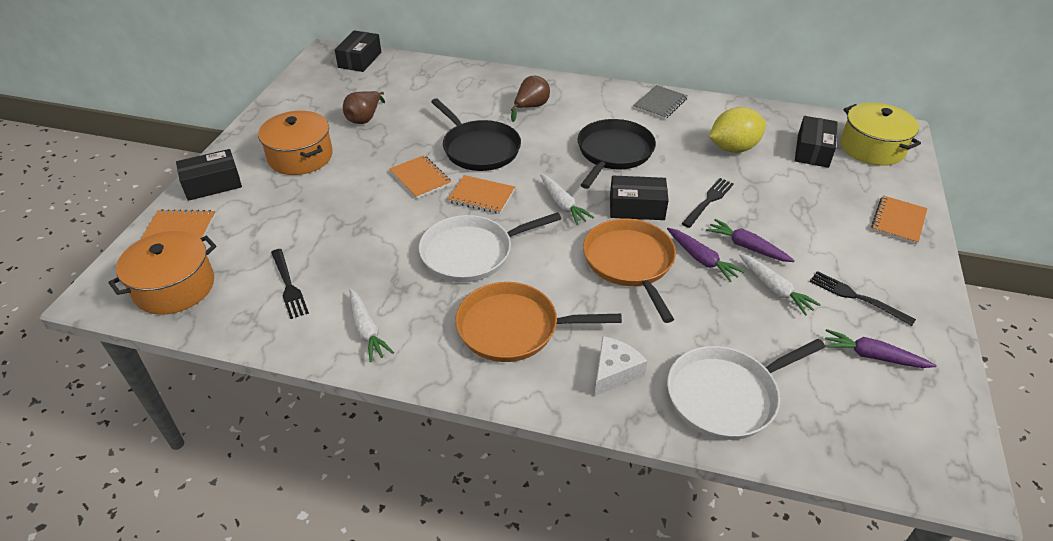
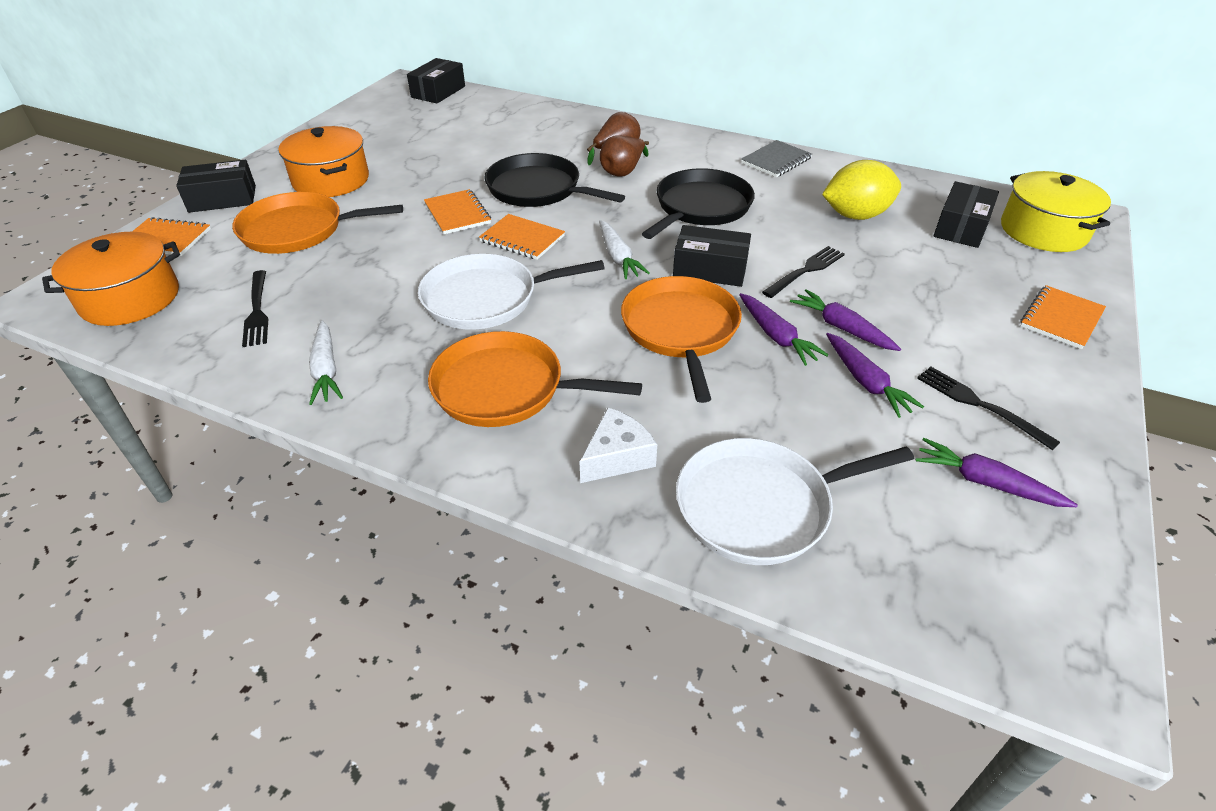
camera: 10 degrees right, 0 degrees up
brown pear [343,91,385,124] -> brown pear moved to [600,135,649,177]
black pan [431,98,521,171] -> black pan turned 150 degrees clockwise [484,153,625,207]
white carrot [739,254,821,316] -> purple carrot [826,333,924,418]
none -> orange pan [232,192,403,254]

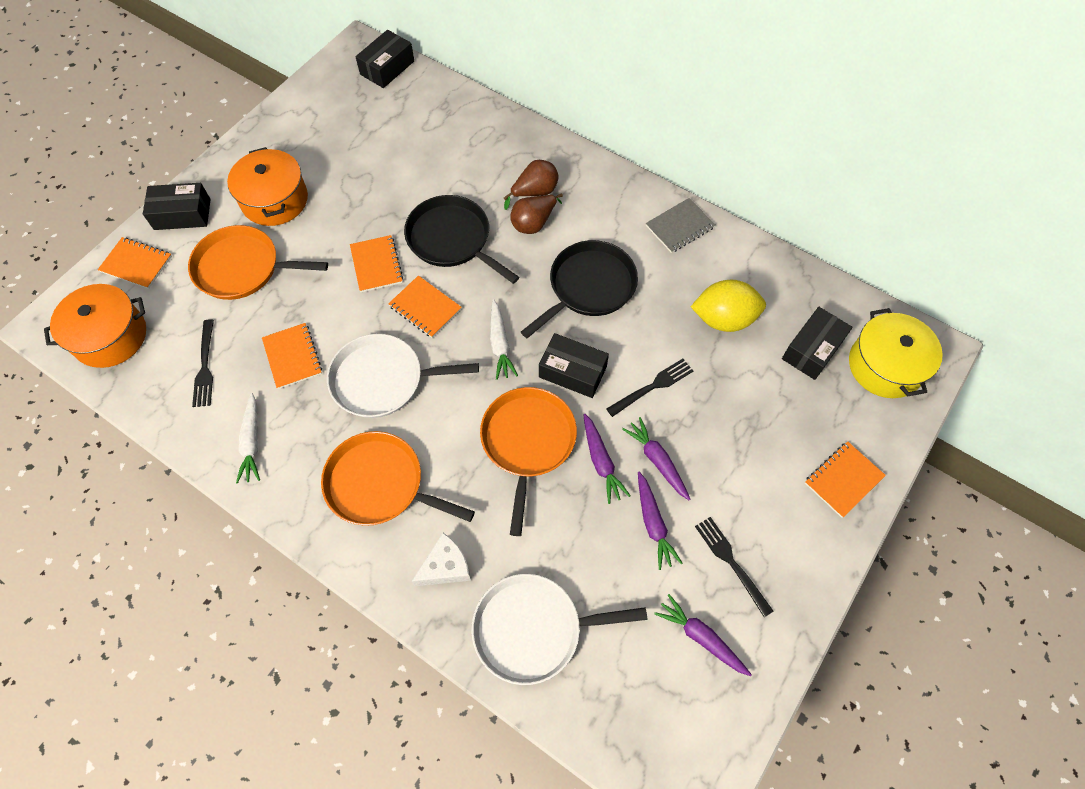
camera: 10 degrees right, 20 degrees up
none -> orange notebook [262,323,322,389]

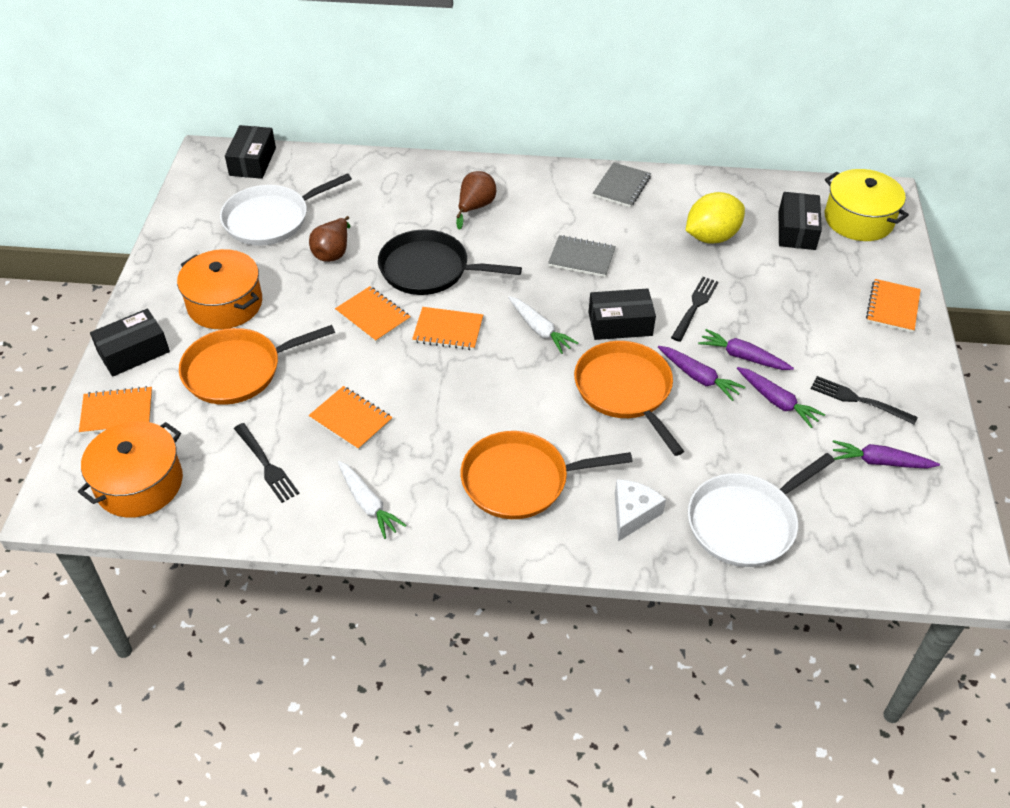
camera: 30 degrees left, 15 degrees down
white pan [327,334,479,418] -> white pan moved to [220,173,352,246]
brown pear [510,194,563,234] -> brown pear moved to [309,216,351,262]
black pan [521,240,638,338] -> grey notebook [548,235,616,277]

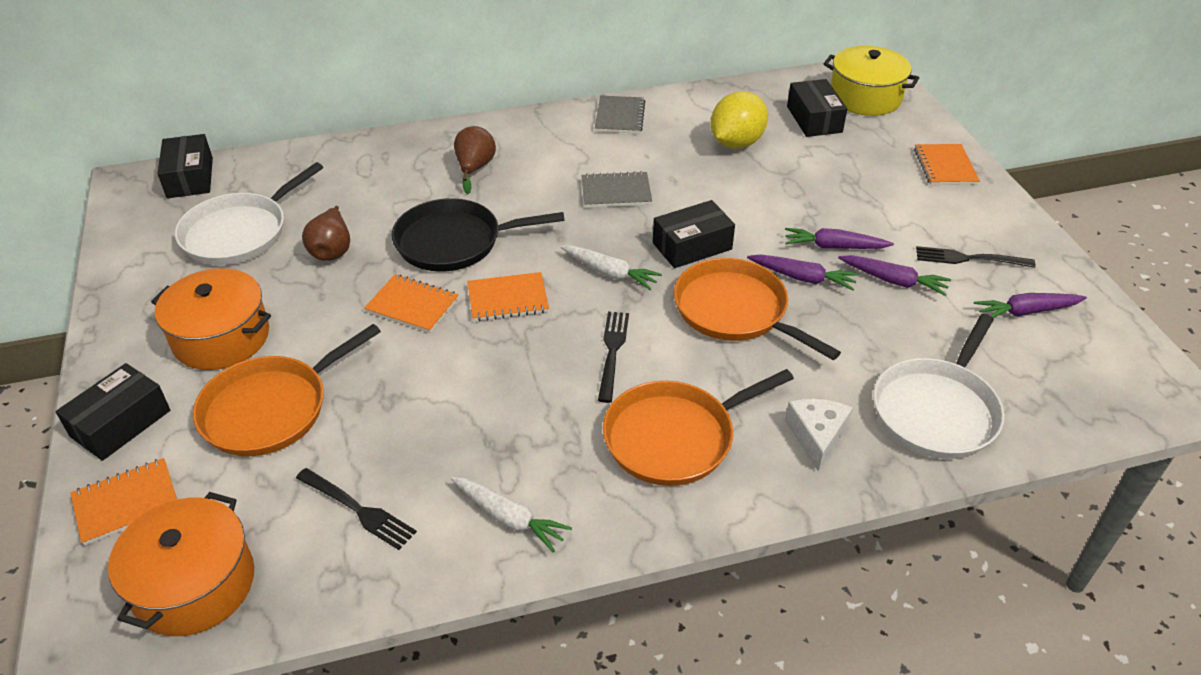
camera: 20 degrees left, 5 degrees down
orange notebook [309,386,393,451] -> none
black fork [671,277,718,342] -> black fork moved to [598,312,629,403]

